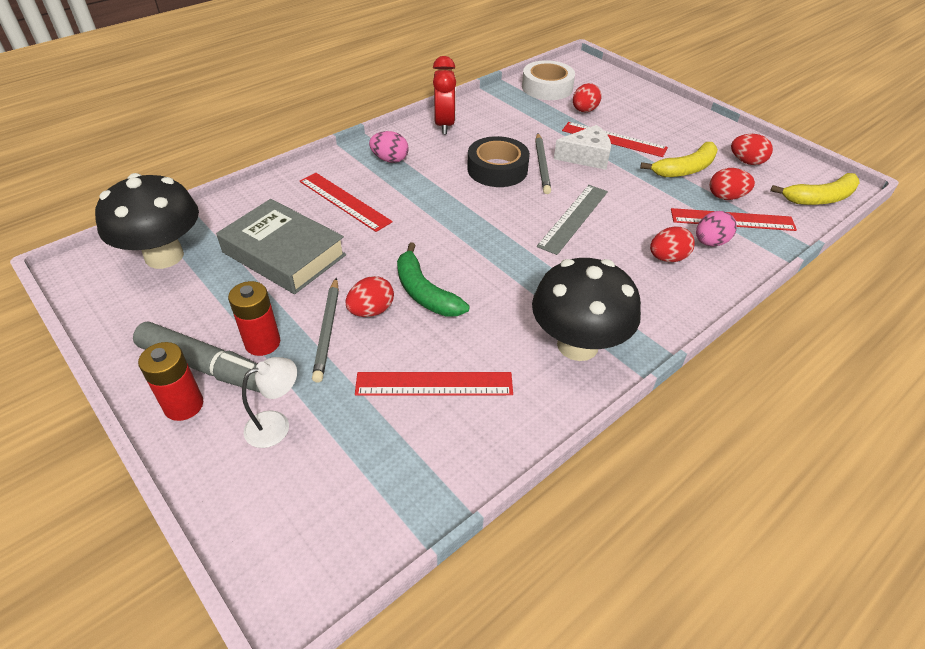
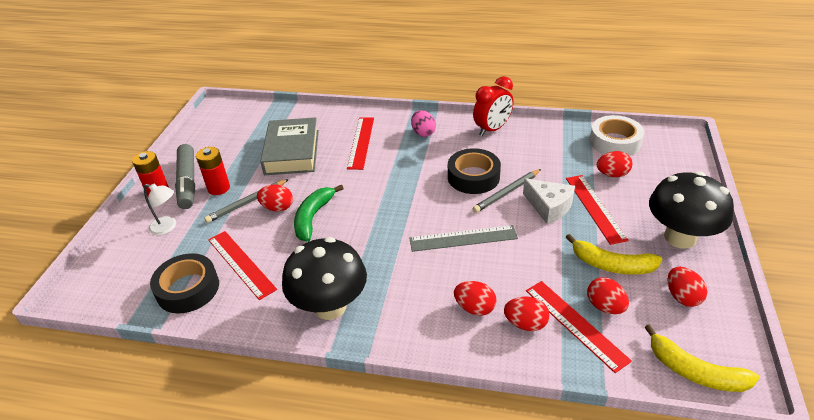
camera: 55 degrees right, 5 degrees down
black mushroom [95,173,199,269] -> black mushroom moved to [649,171,734,249]
pink egg [696,211,737,246] -> red egg [504,297,549,331]
none -> black tape [150,253,219,313]

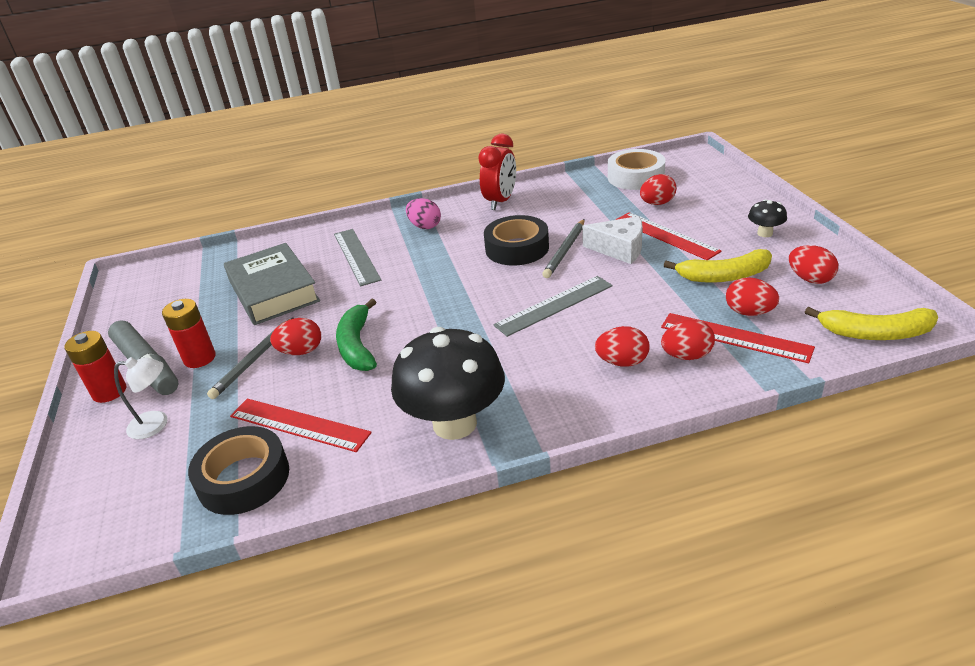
camera: 25 degrees left, 5 degrees down
red ruler [347,118,374,170] -> grey ruler [334,229,381,286]
black mushroom [649,171,734,249] -> black mushroom [748,199,787,237], size x0.44

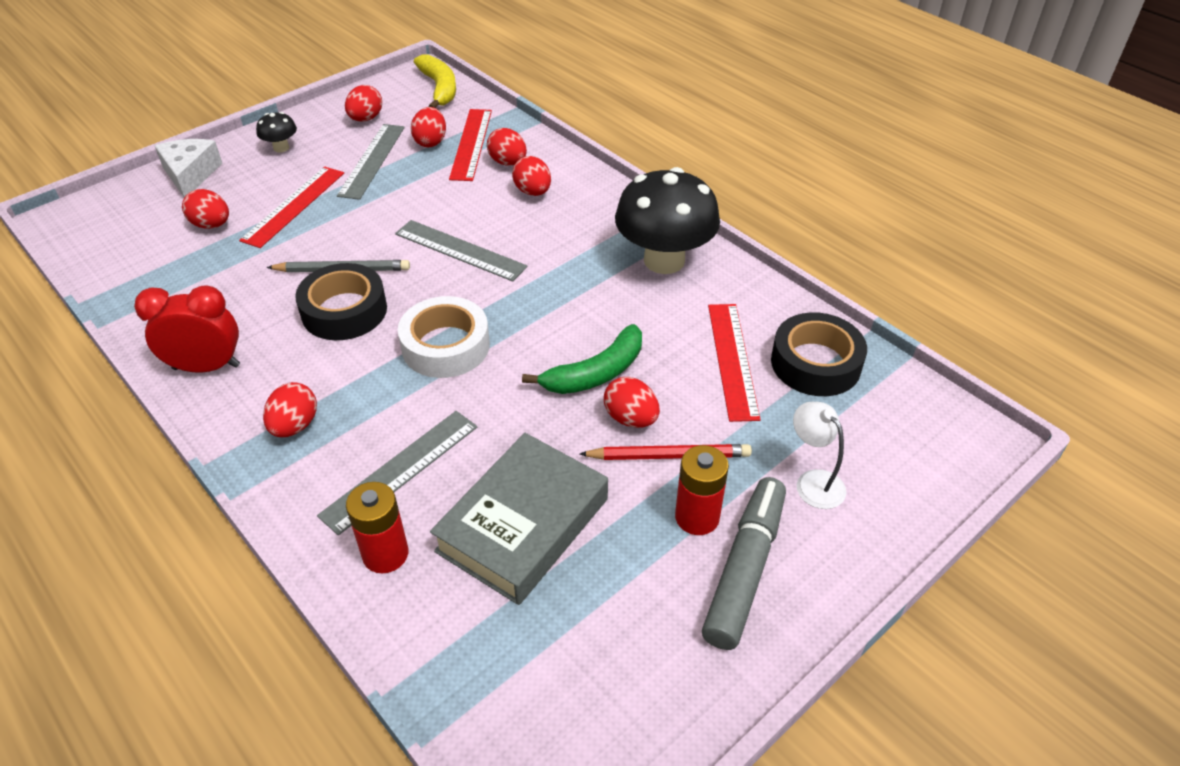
camera: 120 degrees left, 10 degrees up
red battery [64,331,126,403] -> red battery moved to [346,482,408,574]
grey pencil [207,318,294,399] -> red pencil [580,444,752,460]
pink egg [406,198,441,229] -> red egg [263,382,317,437]
white cheese [582,216,643,264] -> white cheese moved to [155,139,222,197]
white tape [608,149,666,190] -> white tape moved to [398,296,490,378]
yellow banana [664,249,772,283] -> grey ruler [337,124,405,200]

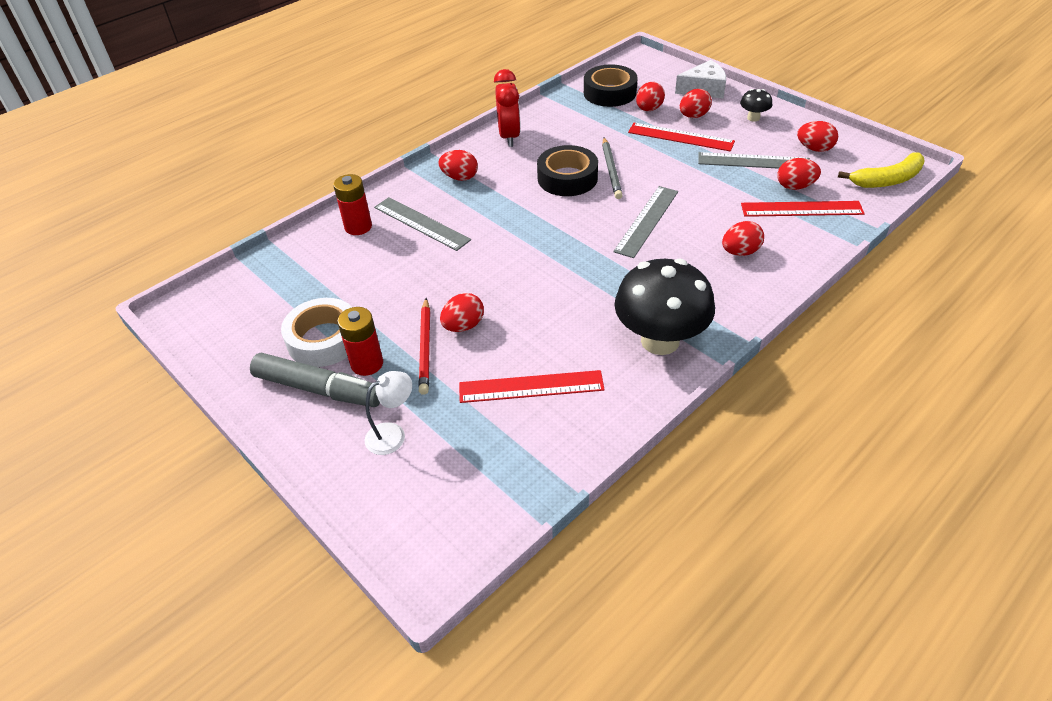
camera: 90 degrees right, 0 degrees up
white tape [398,296,490,378] -> white tape moved to [281,298,352,367]
grey book [430,433,608,605] -> none
red egg [487,128,527,166] -> red egg moved to [680,89,712,118]
green banana [522,324,642,394] -> none
black tape [771,312,867,396] -> black tape moved to [584,64,638,107]

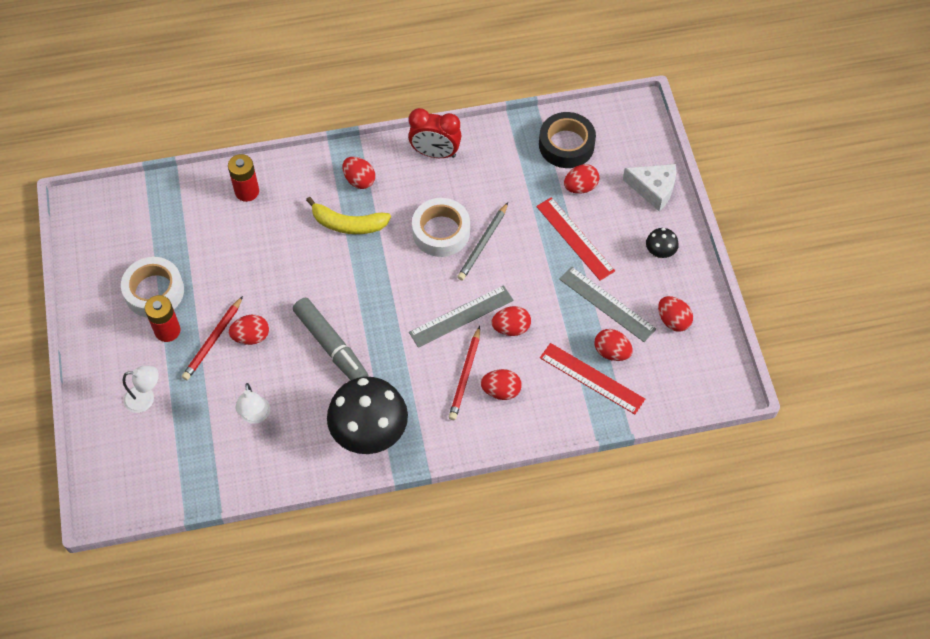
camera: 30 degrees right, 15 degrees up
grey marker [250,353,380,407] -> grey marker moved to [293,298,368,380]
grey ruler [374,197,471,251] -> none
red ruler [459,370,605,403] -> white lamp [235,383,270,424]
red clock [494,69,521,147] -> red clock turned 75 degrees clockwise [408,108,462,158]
black tape [537,145,598,196] -> white tape [412,198,470,257]
red egg [680,89,712,118] -> red egg moved to [492,306,531,336]
yellow banana [838,153,925,188] -> yellow banana moved to [306,197,391,234]
none -> red pencil [449,326,480,420]

